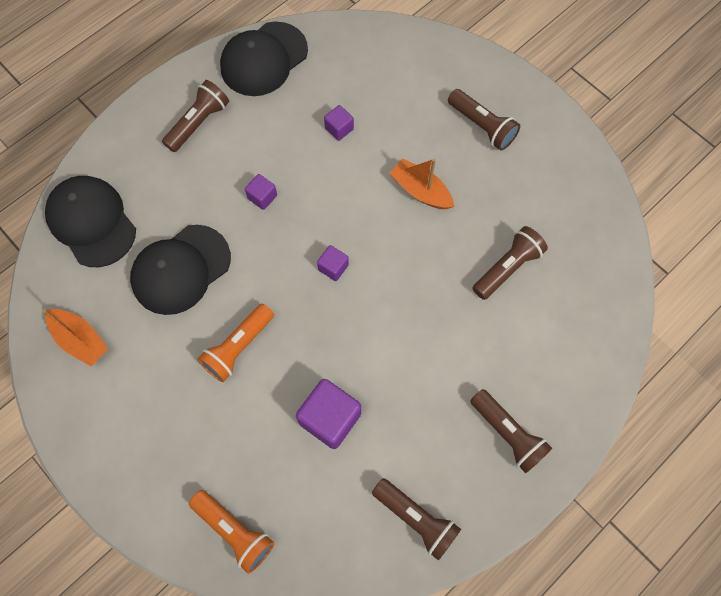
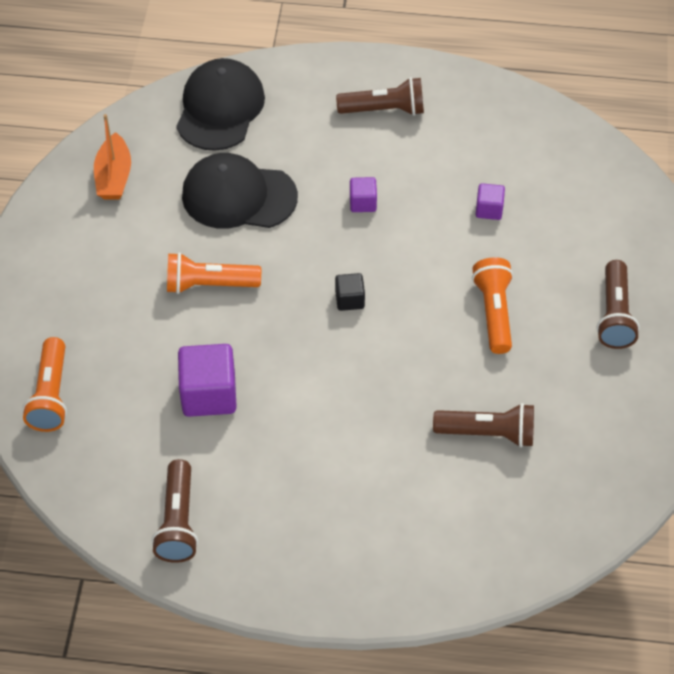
camera: 50 degrees right, 15 degrees down
black cap [220,21,308,96] -> none
purple cube [317,245,349,281] -> black cube [335,273,365,311]
orange boat [389,158,454,209] -> orange flashlight [472,257,513,354]
brown flashlight [470,389,552,473] -> none

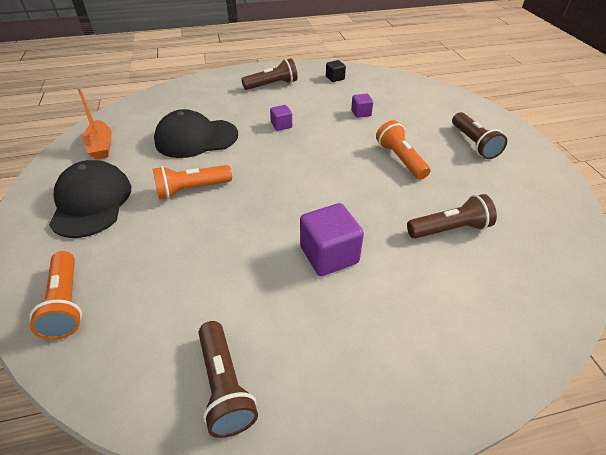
camera: 20 degrees left, 10 degrees down
black cap [176,58,265,151] -> black cap moved to [49,160,131,238]
purple cube [178,344,237,417] -> purple cube moved to [300,203,364,276]
black cube [335,273,365,311] -> black cube moved to [326,60,346,82]

